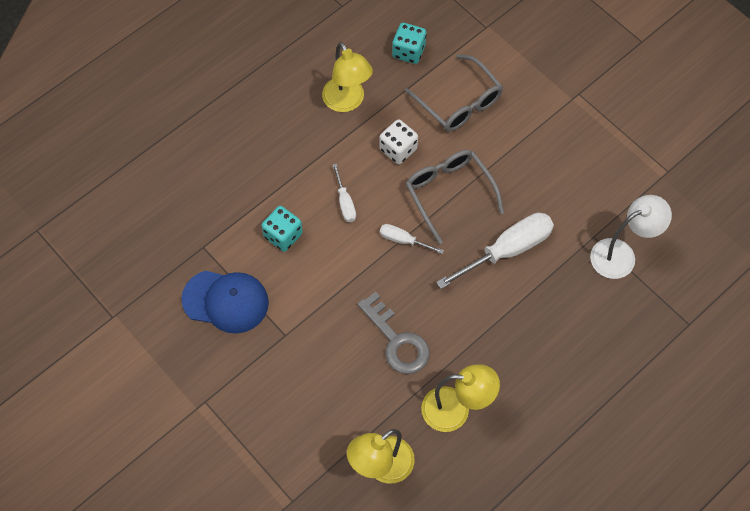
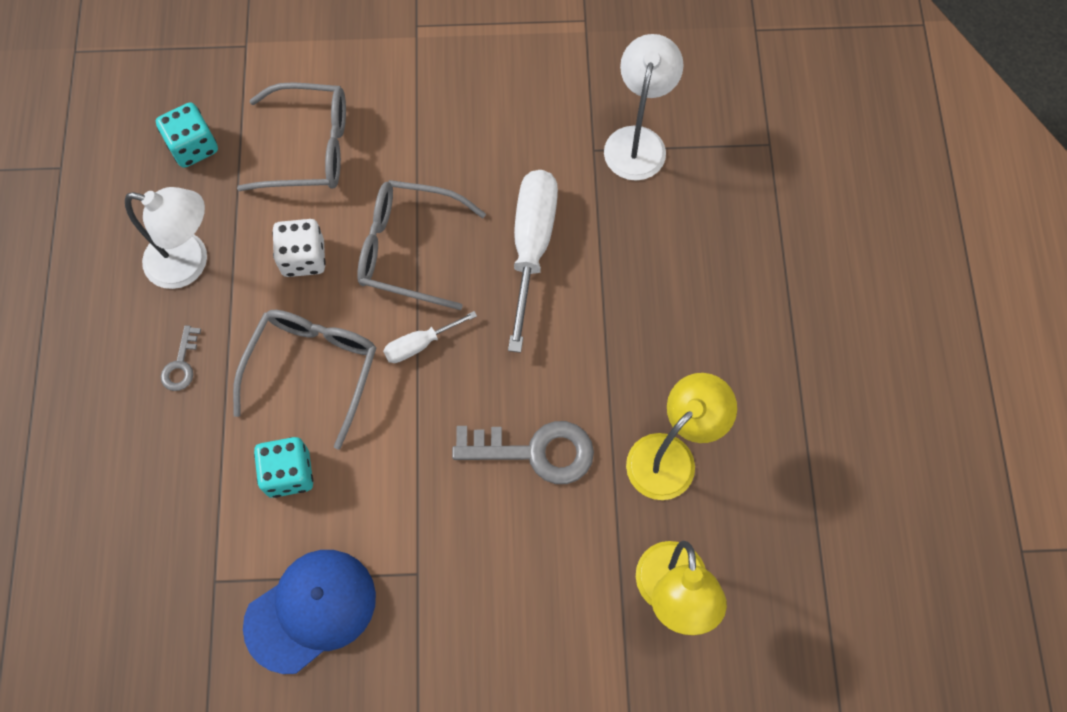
camera: 50 degrees left, 5 degrees up
yellow lamp [322,42,373,112] -> white lamp [125,187,207,289]
white screwdriver [332,164,356,222] -> grey glasses [233,310,376,450]
none -> grey key [161,325,201,391]

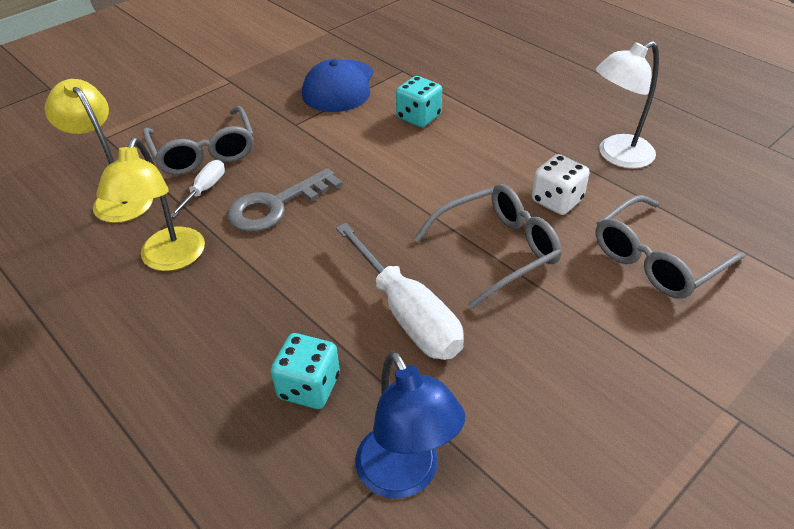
camera: 140 degrees right, 25 degrees down
turquoise dice [156,102,218,168] -> turquoise dice moved to [271,333,340,409]
grey key [161,325,201,391] -> none
grey glasses [233,310,376,450] -> grey glasses moved to [143,106,254,175]
white screwdriver [383,311,477,363] -> white screwdriver moved to [171,160,225,217]
white lamp [604,34,684,181] -> blue lamp [355,351,465,499]

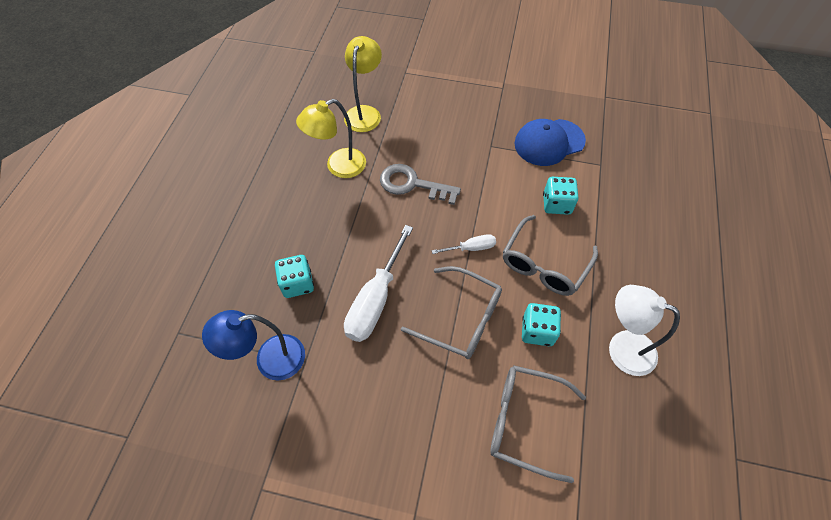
camera: 55 degrees right, 15 degrees up
grey glasses [143,106,254,175] -> grey glasses moved to [503,215,598,296]
white screwdriver [171,160,225,217] -> white screwdriver moved to [432,234,496,254]
blue lamp [355,351,465,499] -> blue lamp turned 45 degrees clockwise [202,310,305,381]
white dice [532,154,590,215] -> turquoise dice [522,303,561,346]

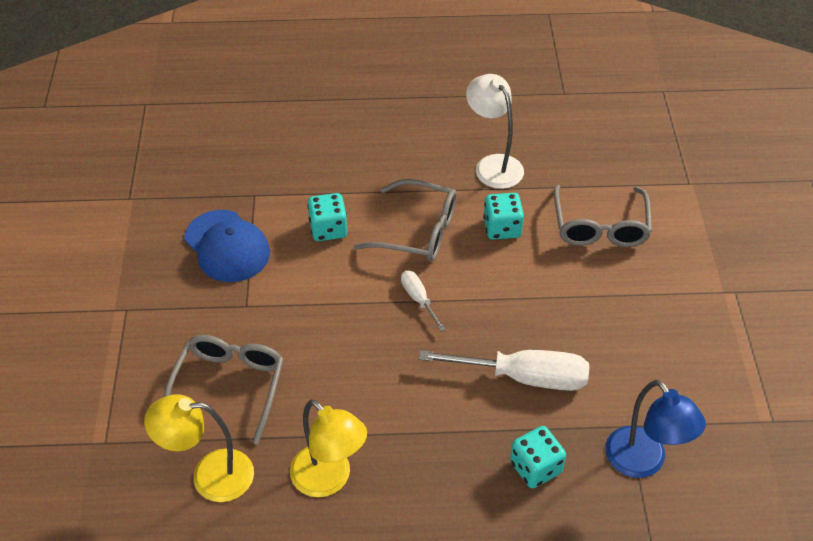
camera: 105 degrees left, 10 degrees down
grey key [380,164,461,205] -> none
grey glasses [401,266,502,359] -> grey glasses moved to [164,335,284,444]
white lamp [609,285,680,376] -> white lamp turned 135 degrees clockwise [466,74,524,189]

